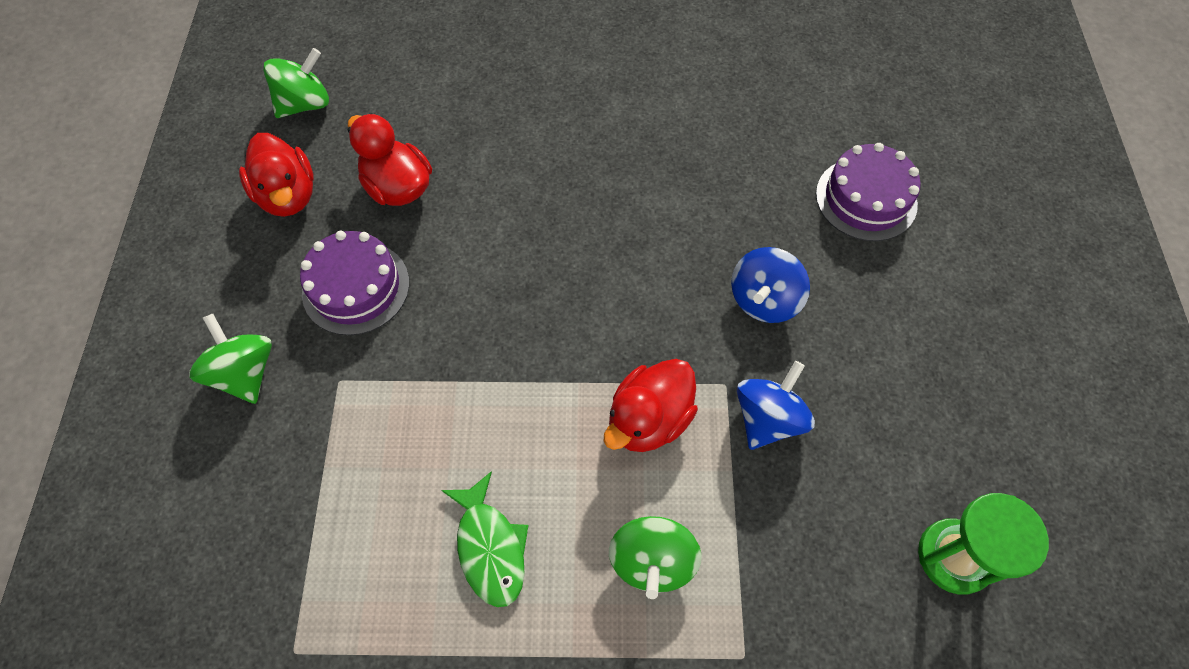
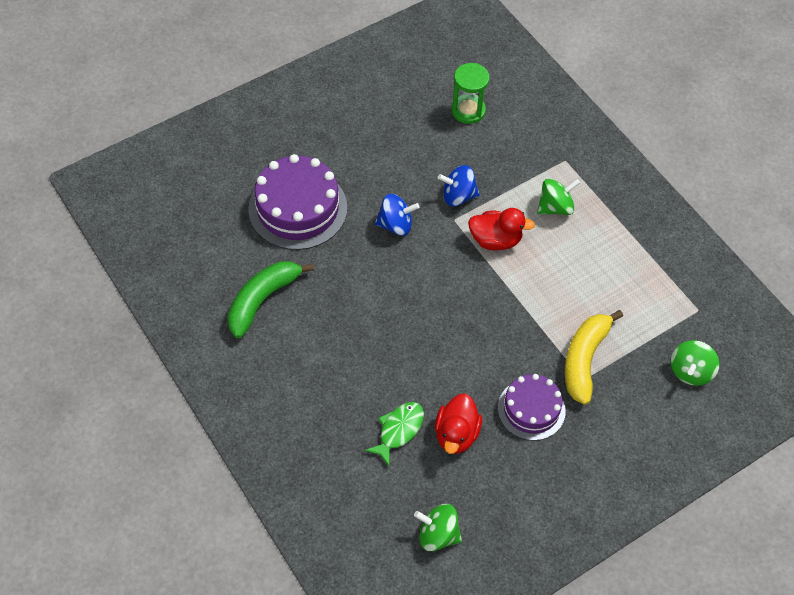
camera: 125 degrees left, 5 degrees down
green spinning top [189,314,272,404] -> green spinning top moved to [671,340,719,386]
red duck [239,133,314,217] -> none
green fish [441,471,529,607] -> green fish moved to [365,402,424,466]
purple cake [816,143,921,241] -> purple cake [248,154,347,250], size x1.60
none -> green banana [228,261,314,338]
none -> yellow banana [565,310,623,405]

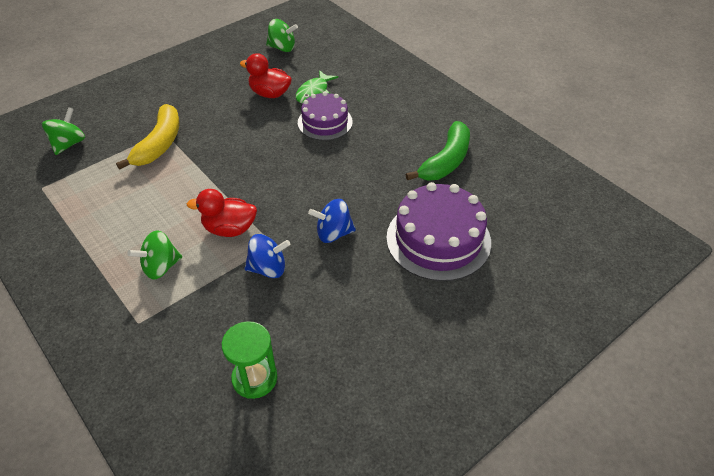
camera: 175 degrees right, 10 degrees down
red duck [435,393,482,454] -> red duck turned 75 degrees counterclockwise [240,53,292,98]
purple cake [498,374,566,441] -> purple cake moved to [298,92,353,140]

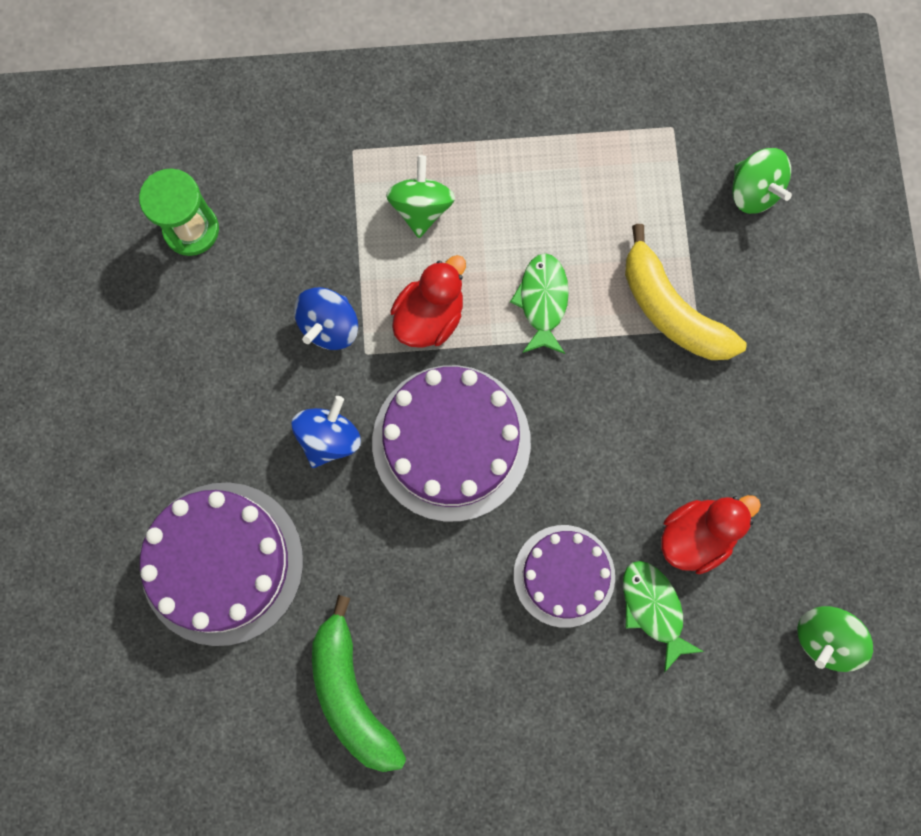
camera: 125 degrees right, 30 degrees up
none -> purple cake [372,365,531,522]
none -> green fish [510,253,569,354]

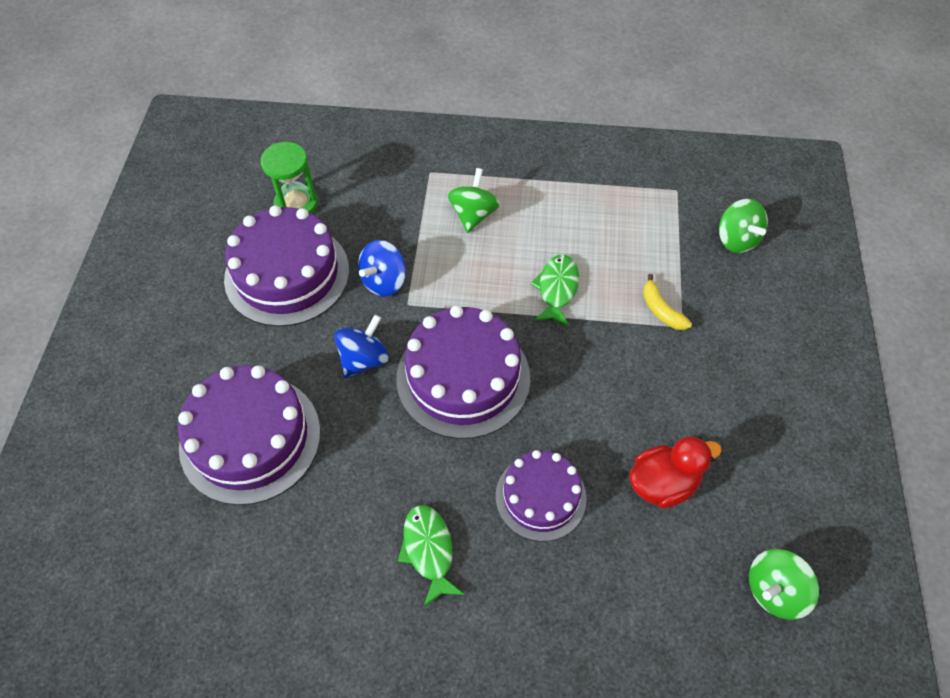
camera: 10 degrees right, 20 degrees down
green banana [312,595,406,772] -> none
red duck [390,255,466,348] -> none
green fish [623,561,704,672] -> green fish moved to [398,505,465,607]
yellow banana [625,224,746,360] -> yellow banana [643,274,692,330], size x0.53
none -> purple cake [224,205,349,327]

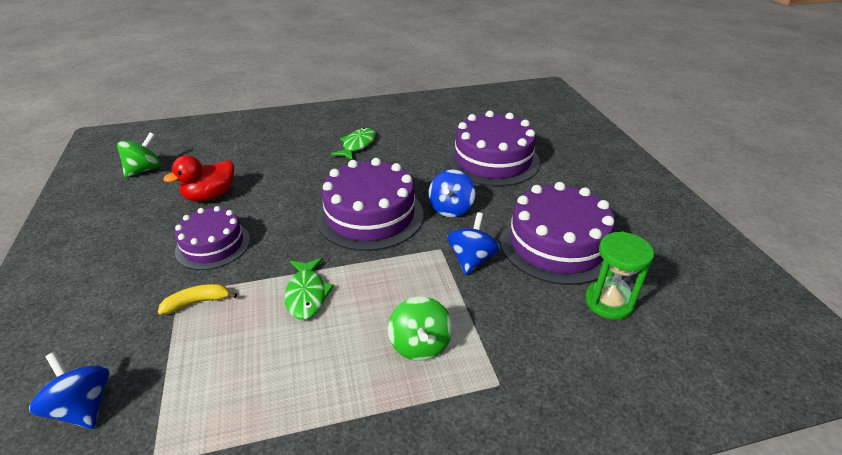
camera: 160 degrees right, 20 degrees down
green fish [398,505,465,607] -> green fish turned 120 degrees counterclockwise [331,128,376,160]
purple cake [496,450,587,542] -> purple cake moved to [175,206,250,270]
yellow banana [643,274,692,330] -> yellow banana turned 60 degrees counterclockwise [158,284,237,315]
green spinning top [719,199,768,253] -> blue spinning top [29,352,109,429]

